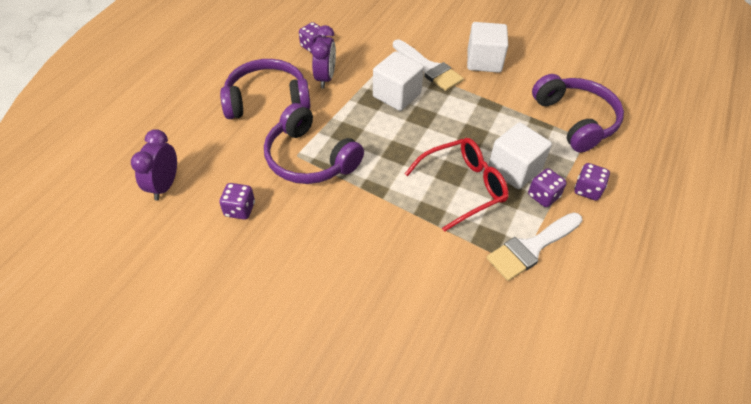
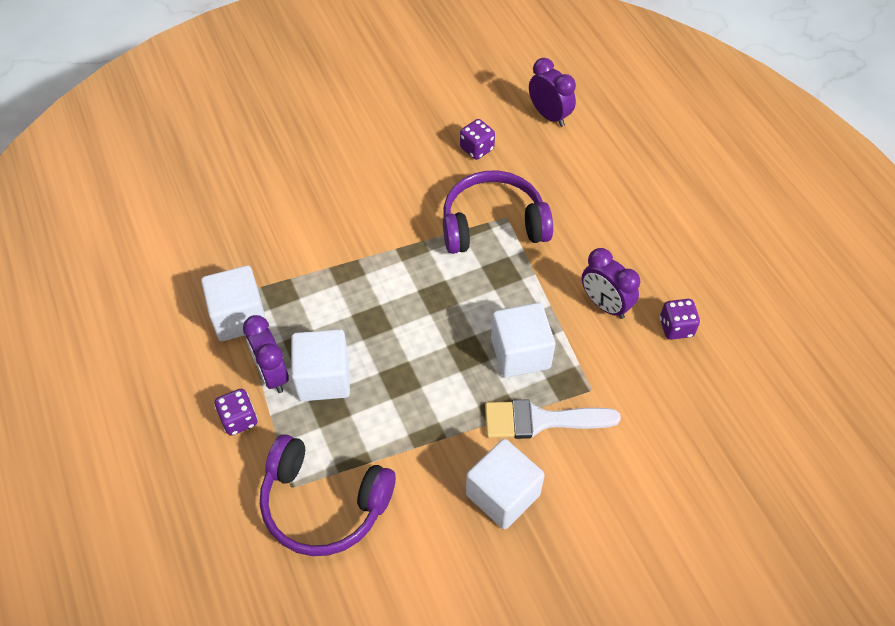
camera: 130 degrees right, 5 degrees up
purple headphones [220,59,311,119] -> none
red glasses [405,138,509,232] -> none
white brush [487,213,582,281] -> white cube [201,265,266,341]
purple dice [528,168,567,207] -> purple clock [243,315,289,393]

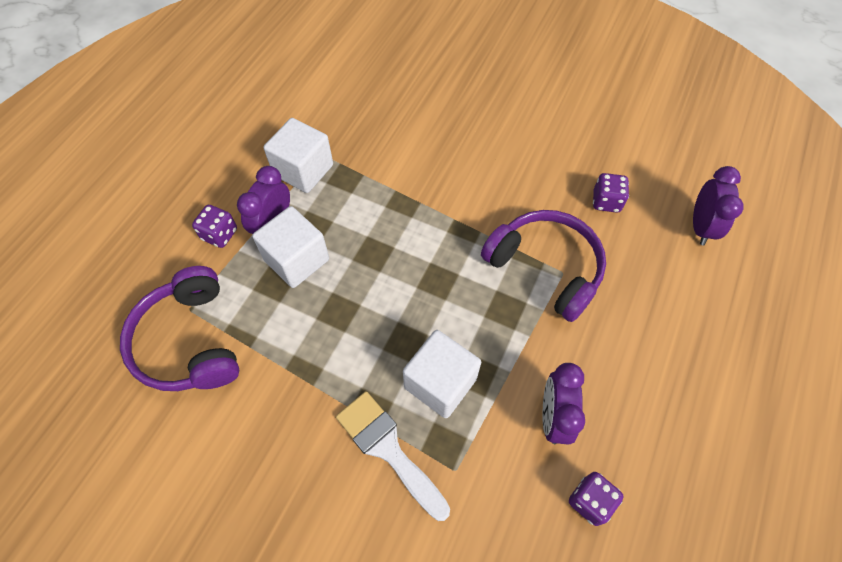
camera: 50 degrees right, 5 degrees up
white cube [466,439,545,529] -> none

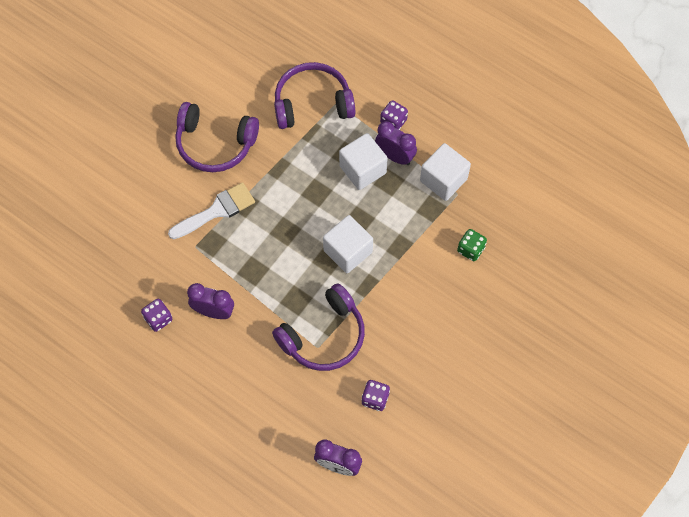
camera: 100 degrees right, 5 degrees up
white cube [403,330,481,418] -> white cube moved to [323,215,373,273]
none -> purple headphones [175,102,259,172]
none -> green dice [457,229,487,261]

